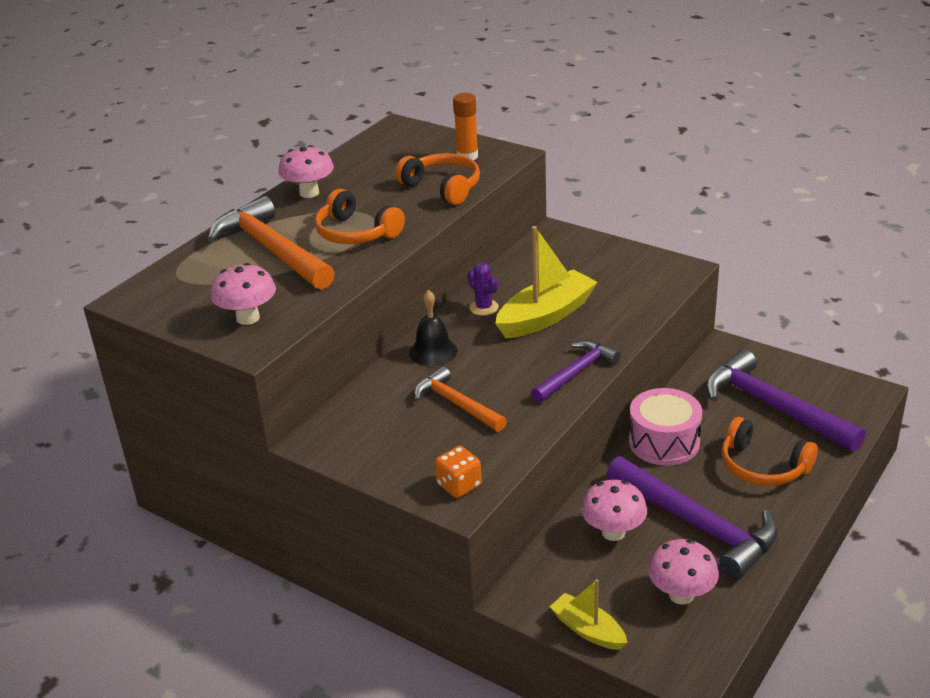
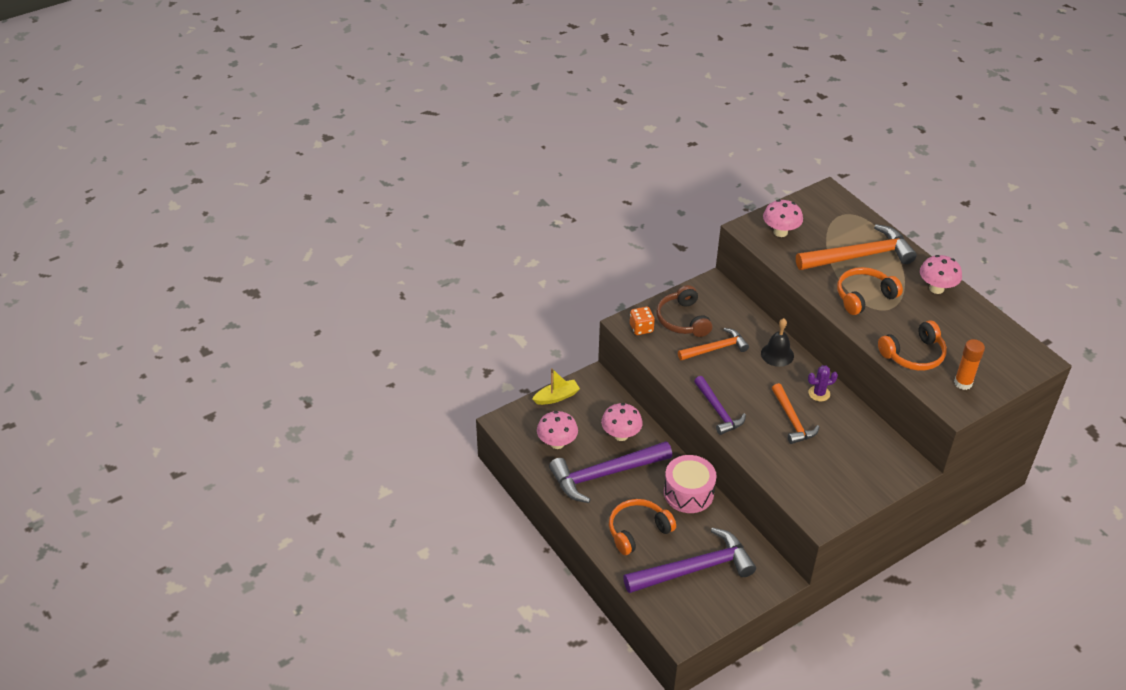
camera: 110 degrees right, 10 degrees up
yellow boat [495,226,597,338] -> orange hammer [772,383,819,444]
none -> brown headphones [656,285,712,337]

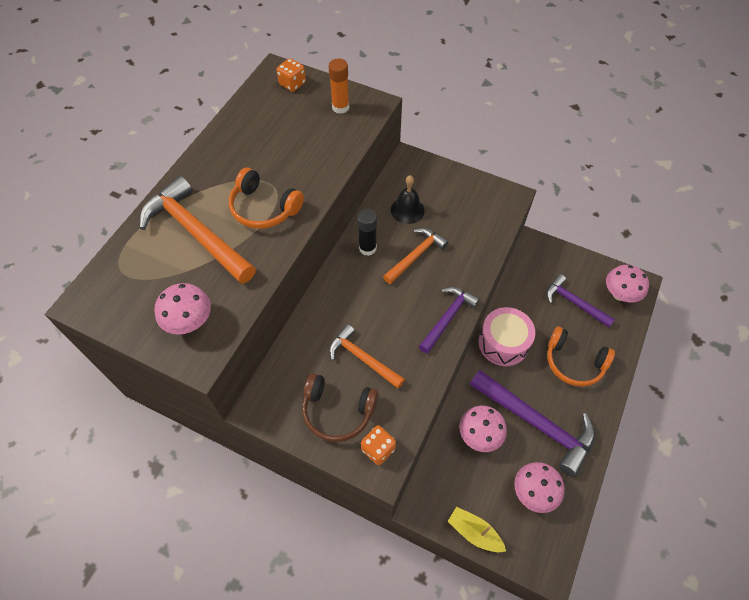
camera: 120 degrees left, 15 degrees up
purple hammer [623,528,756,593] -> purple hammer [546,274,615,328], size x0.60
brown headphones [656,285,712,337] -> brown headphones turned 60 degrees clockwise [302,373,378,442]
black bell [761,318,794,367] -> black bell moved to [391,175,424,224]
purple cactus [808,365,838,402] -> black glue stick [357,209,377,256]
orange headphones [878,320,947,371] -> none
pink mushroom [920,255,962,294] -> pink mushroom moved to [606,265,649,303]
none -> orange dice [277,58,306,92]

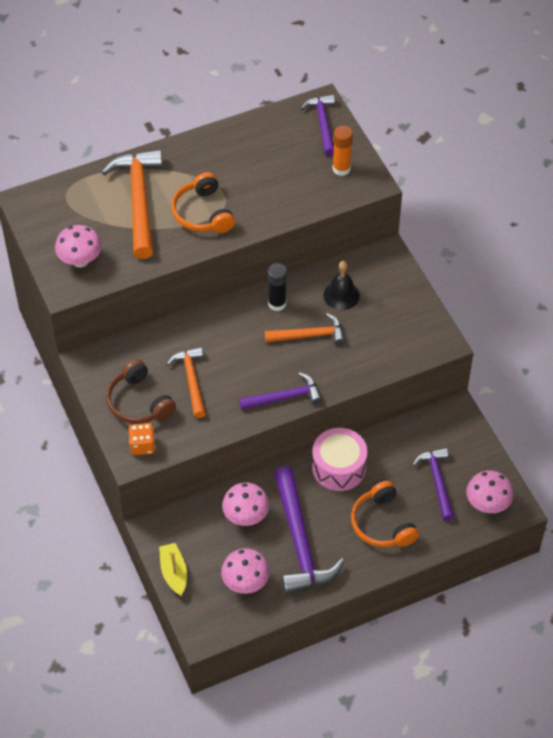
camera: 40 degrees right, 5 degrees down
orange dice [277,58,306,92] -> purple hammer [300,95,335,156]

